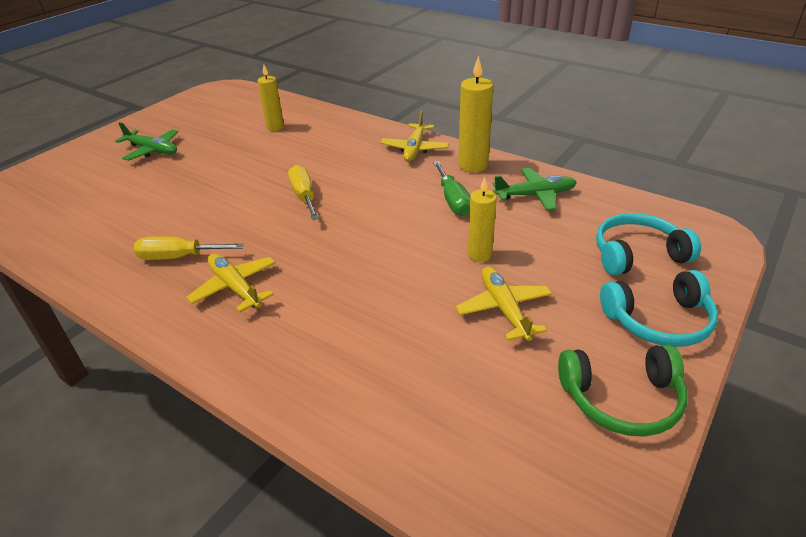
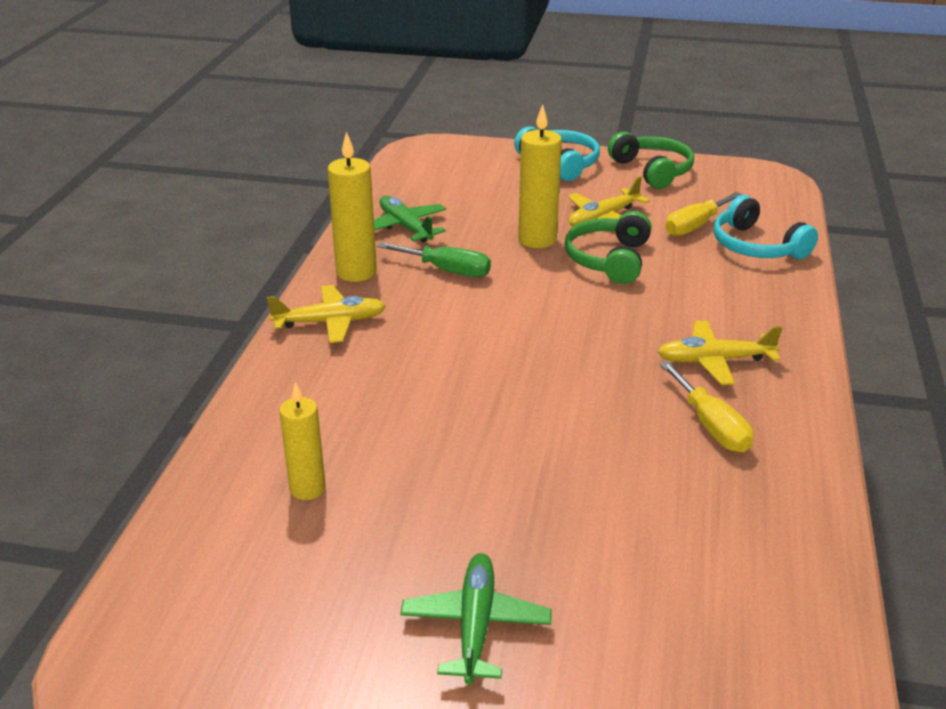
camera: 115 degrees left, 5 degrees down
yellow plane [187,253,276,313] -> yellow plane turned 60 degrees clockwise [657,320,782,385]
yellow screwdriver [288,165,319,220] -> yellow screwdriver moved to [665,192,743,236]
green screwdriver [433,161,470,216] -> green screwdriver turned 60 degrees clockwise [377,242,491,277]
yellow candle [468,177,497,262] -> yellow candle [518,104,562,248], size x1.50
turquoise headphones [596,213,701,275] -> turquoise headphones moved to [713,195,818,259]
none -> green headphones [565,211,652,284]

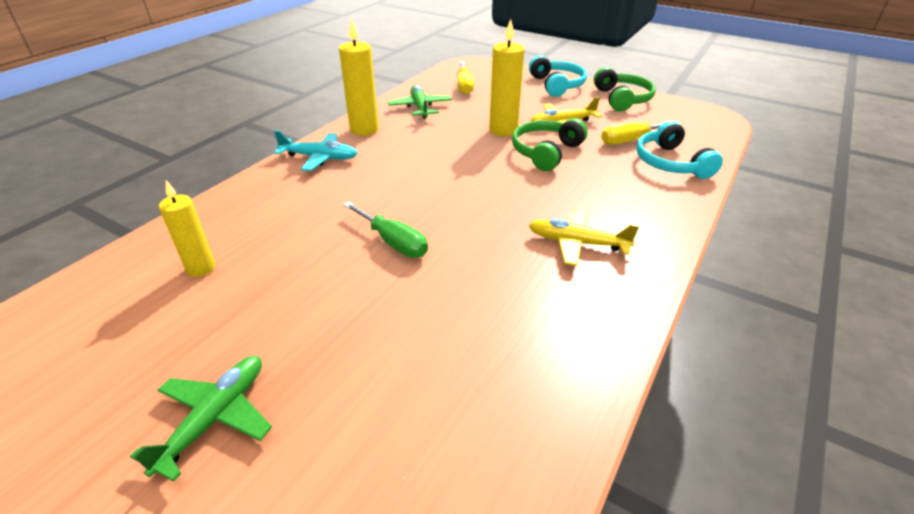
camera: 20 degrees right, 5 degrees up
yellow plane [267,285,386,343] -> turquoise plane [274,130,358,171]
green screwdriver [377,242,491,277] -> green screwdriver moved to [343,202,428,258]
yellow screwdriver [660,361,754,452] -> yellow screwdriver moved to [458,61,474,95]

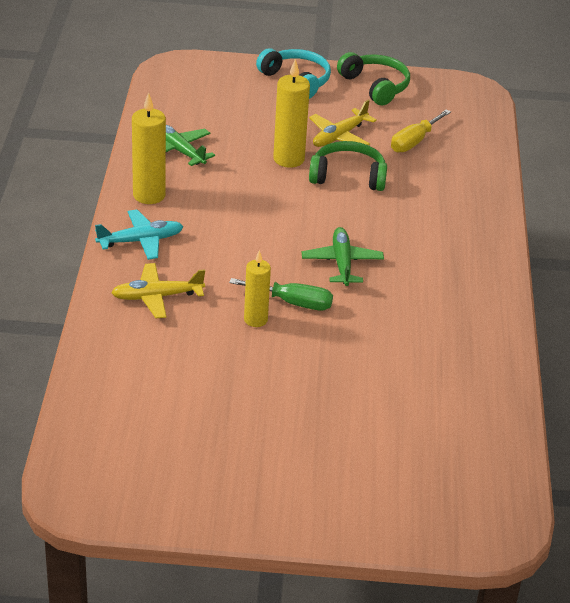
camera: 30 degrees left, 0 degrees up
green plane [130,356,272,482] -> green plane moved to [302,227,384,286]
yellow candle [159,181,215,277] -> yellow candle moved to [244,250,271,327]
yellow screwdriver [458,61,474,95] -> none
green headphones [512,118,588,171] -> green headphones turned 90 degrees clockwise [309,141,387,191]
yellow plane [529,208,639,266] -> yellow plane moved to [111,263,205,318]
turquoise headphones [636,121,723,179] -> none

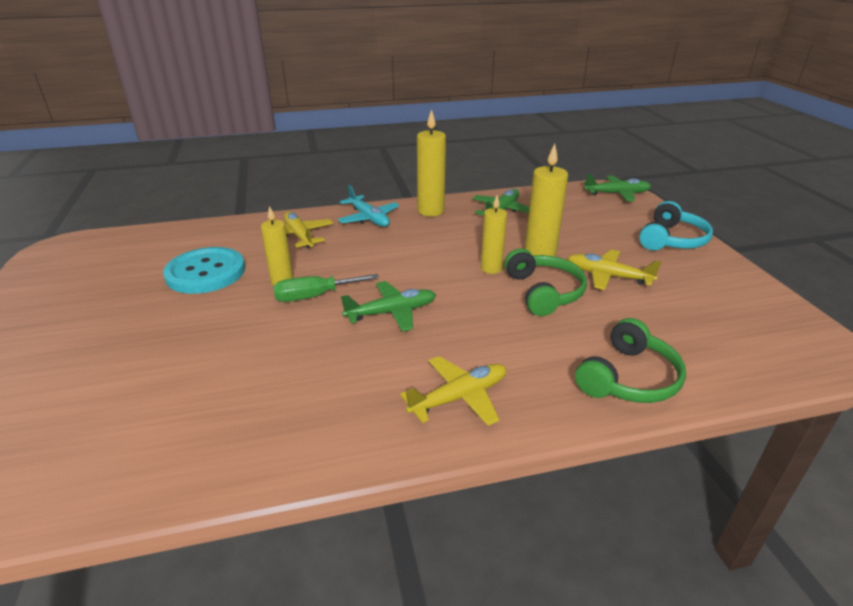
camera: 75 degrees right, 5 degrees down
green screwdriver [229,278,333,310] -> green screwdriver turned 75 degrees clockwise [273,274,379,302]
green headphones [337,52,410,106] -> green headphones moved to [575,318,686,403]
yellow screwdriver [391,109,451,153] -> none
none -> turquoise button [163,247,245,294]
none -> yellow plane [400,356,507,426]
none -> yellow candle [481,195,507,274]
none -> green plane [584,174,651,201]

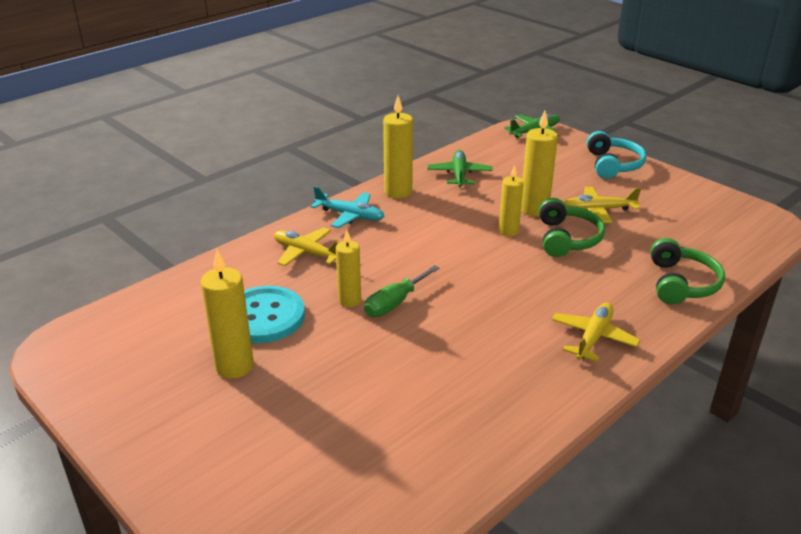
camera: 30 degrees left, 0 degrees up
green plane [341,281,436,332] -> none
green headphones [504,248,587,316] -> green headphones turned 45 degrees clockwise [539,198,605,257]
none -> yellow candle [201,250,254,379]

